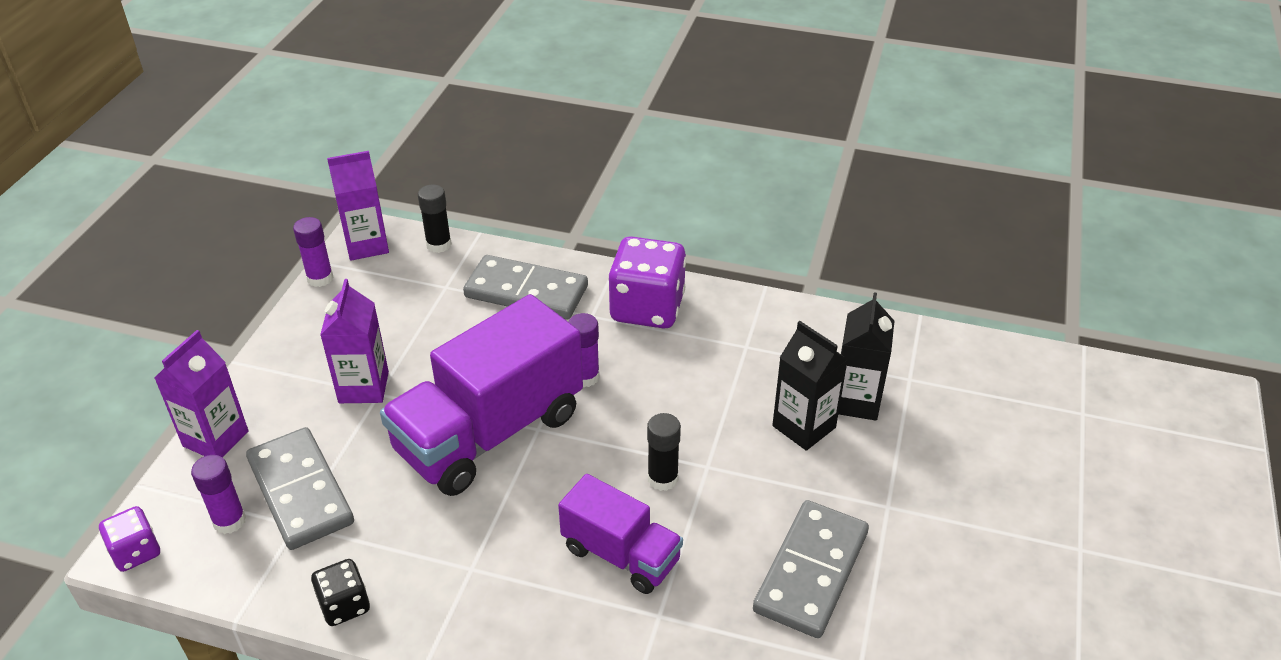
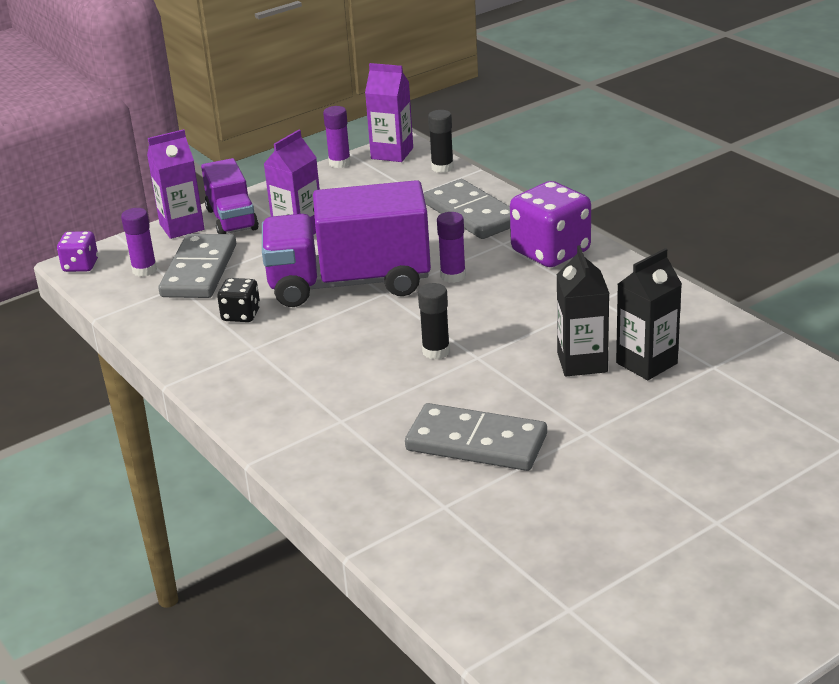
camera: 40 degrees right, 10 degrees down
black dice [311,559,370,626] -> black dice moved to [217,278,260,322]
purple truck [558,474,683,594] -> purple truck moved to [201,158,259,234]
grey domino [753,500,869,638] -> grey domino turned 45 degrees clockwise [405,403,547,471]

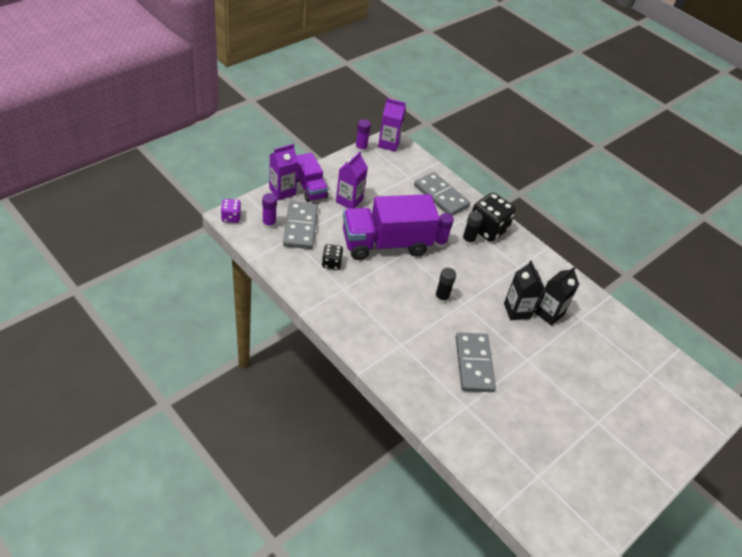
camera: 15 degrees left, 15 degrees up
grey domino [405,403,547,471] -> grey domino turned 75 degrees clockwise [456,332,496,392]
black glue stick [428,110,454,173] -> black glue stick moved to [462,211,483,246]
purple dice [510,181,591,267] -> black dice [472,192,516,242]

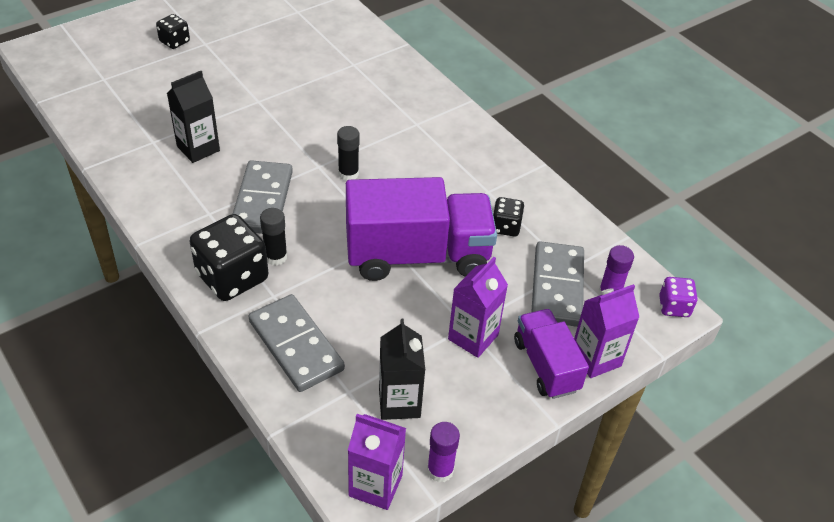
camera: 170 degrees left, 0 degrees up
purple glue stick [434,213,454,248] -> none
grey domino [456,332,496,392] -> grey domino moved to [233,160,293,234]
black carton [504,261,544,320] -> black carton moved to [379,319,425,420]
none -> black dice [156,14,190,49]

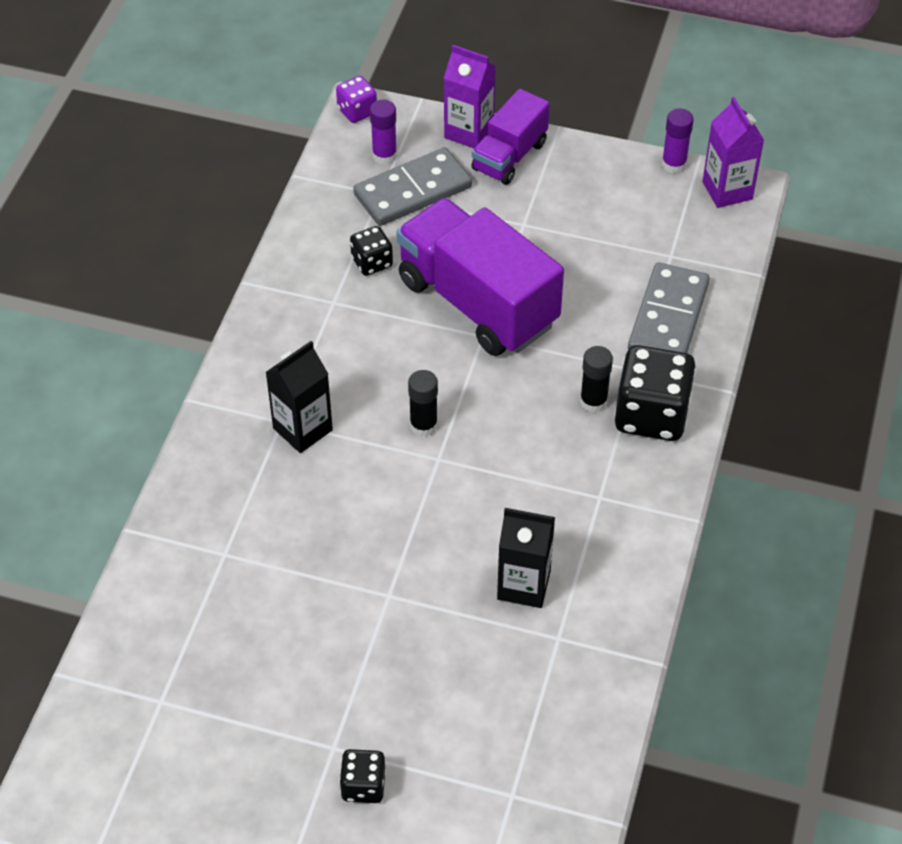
camera: 125 degrees left, 5 degrees up
grey domino [233,160,293,234] -> none
black carton [379,319,425,420] -> black carton moved to [266,341,333,453]
purple carton [448,257,508,358] -> none

